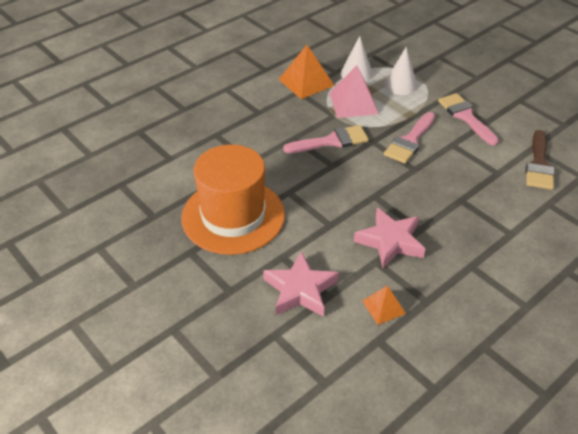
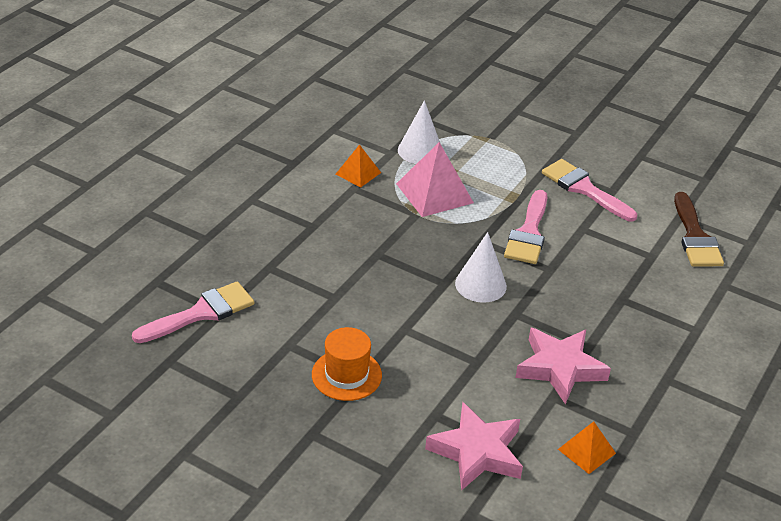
camera: 20 degrees left, 5 degrees down
orange hat [181,144,285,255] -> orange hat [312,327,382,401], size x0.49
orange pyramid [278,45,334,99] -> orange pyramid [336,144,381,188], size x0.57
pink brush [283,125,369,153] -> pink brush moved to [132,281,254,343]
white cone [384,47,418,95] -> white cone moved to [455,232,507,303]

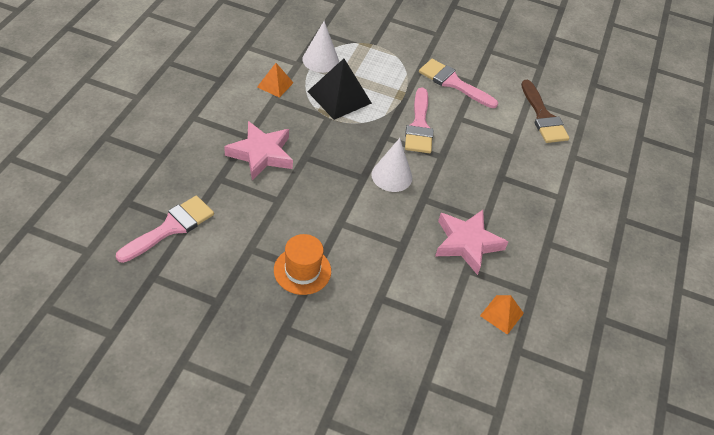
camera: 15 degrees left, 10 degrees up
pink pyramid [396,142,474,217] -> black pyramid [307,59,372,120]
pink star [425,402,523,491] -> pink star moved to [224,121,293,180]

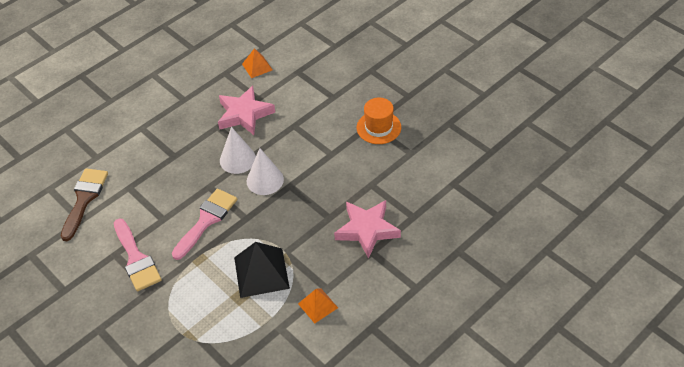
camera: 145 degrees left, 0 degrees up
pink brush [116,196,214,263] -> none
white cone [303,21,339,73] -> white cone moved to [220,127,256,174]

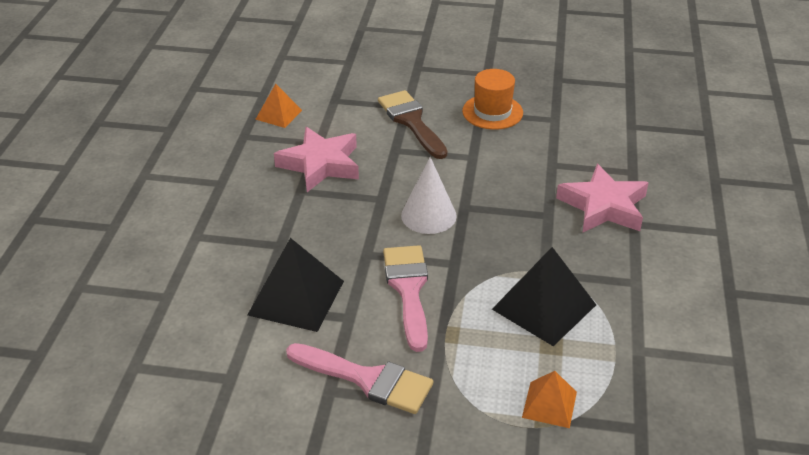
camera: 40 degrees left, 10 degrees down
brown brush [60,168,108,241] -> brown brush moved to [378,90,448,159]
white cone [220,127,256,174] -> none
orange pyramid [298,288,338,323] -> orange pyramid moved to [522,371,577,428]
none -> black pyramid [248,238,344,332]

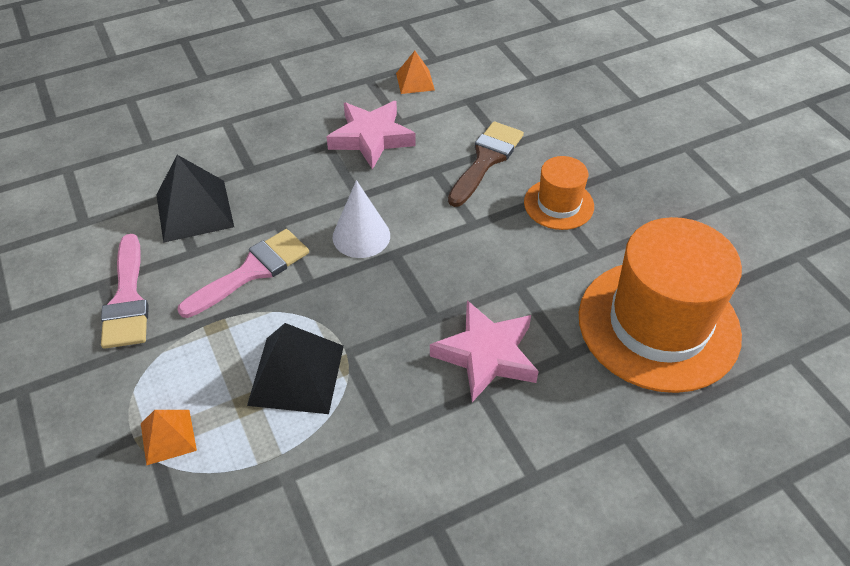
camera: 55 degrees right, 10 degrees up
none -> orange hat [579,217,742,393]

